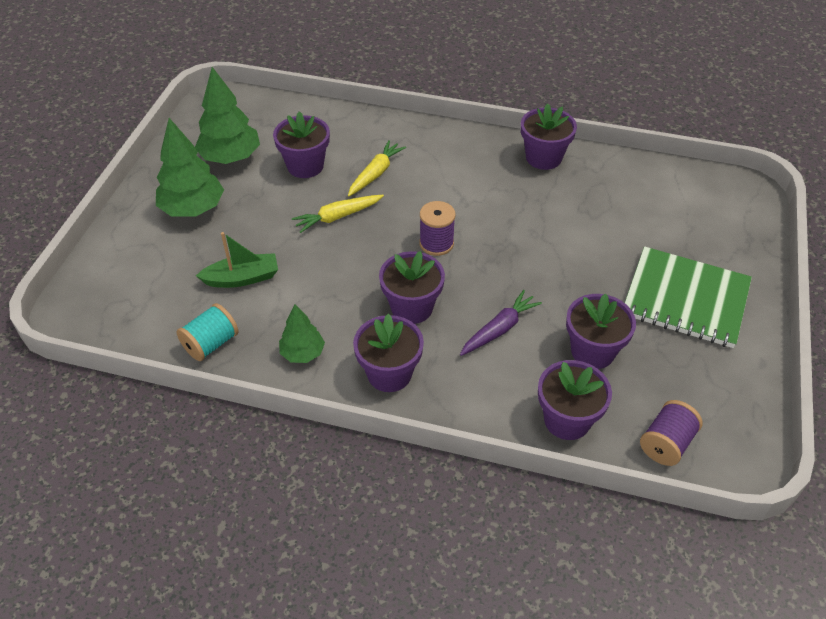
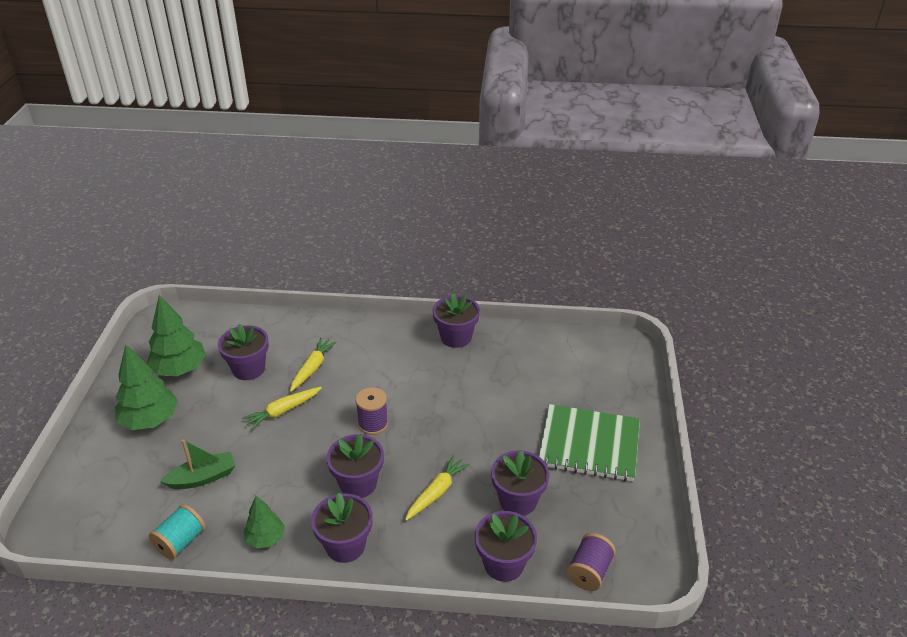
camera: 10 degrees left, 10 degrees down
purple carrot [460,290,542,356] -> yellow carrot [405,455,470,521]

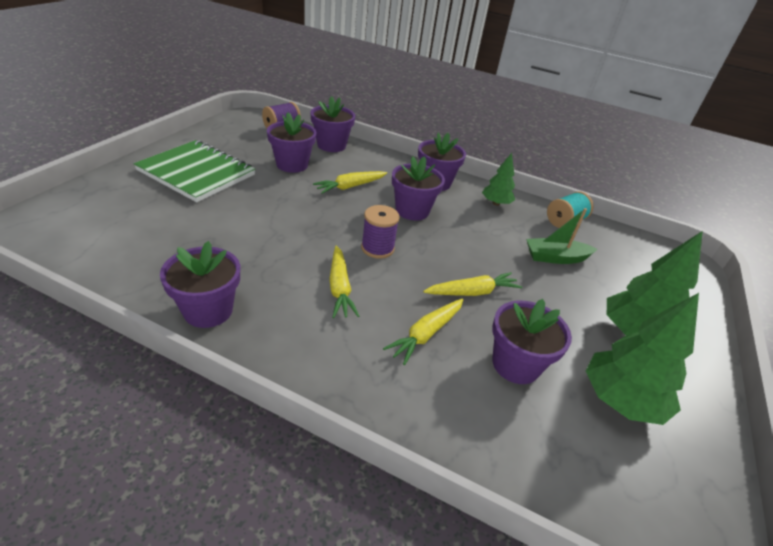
camera: 165 degrees left, 0 degrees up
none -> yellow carrot [329,246,359,318]

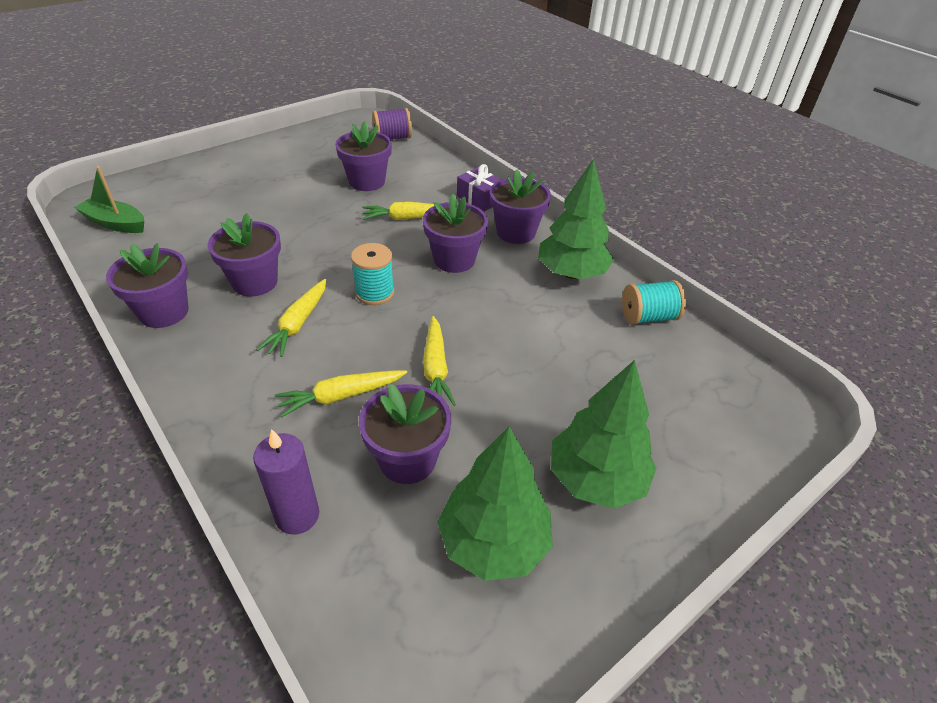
camera: 30 degrees right, 5 degrees up
green notebook [134,140,255,202] -> none
purple flower pot [310,96,355,152] -> purple flower pot moved to [208,213,281,296]
purple spool [361,205,400,259] -> turquoise spool [351,243,394,305]
yellow carrot [423,272,522,296] -> yellow carrot turned 75 degrees clockwise [423,316,456,406]
green tree [482,153,515,206] -> green tree [538,159,614,279], size x1.70
green boat [526,208,597,264] -> green boat moved to [74,166,144,233]
none -> purple candle [253,429,319,535]
none -> purple gift [457,164,501,211]

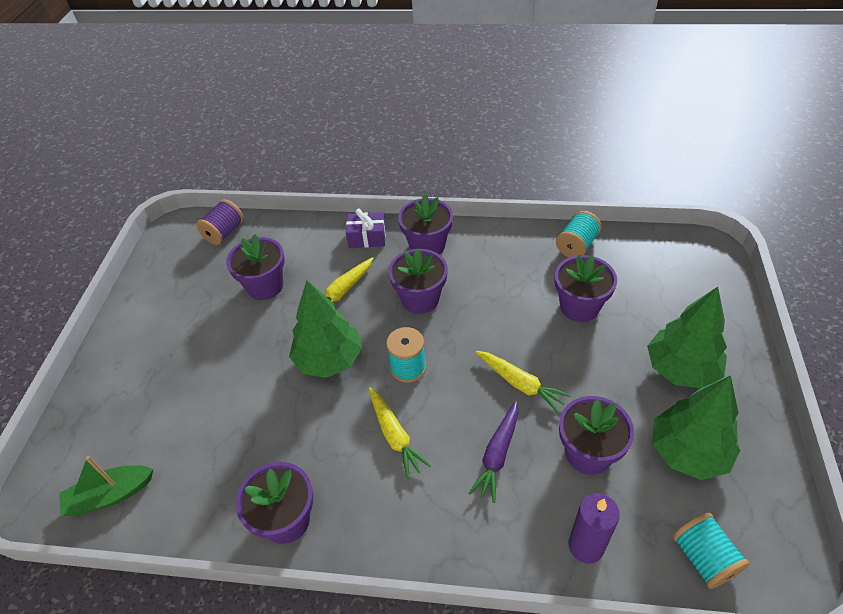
camera: 40 degrees left, 5 degrees up
purple flower pot [208,213,281,296] -> purple flower pot moved to [555,255,617,322]
yellow carrot [275,370,407,418] -> purple carrot [468,401,518,503]
green tree [538,159,614,279] -> green tree moved to [289,280,362,378]
none -> turquoise spool [673,513,750,589]

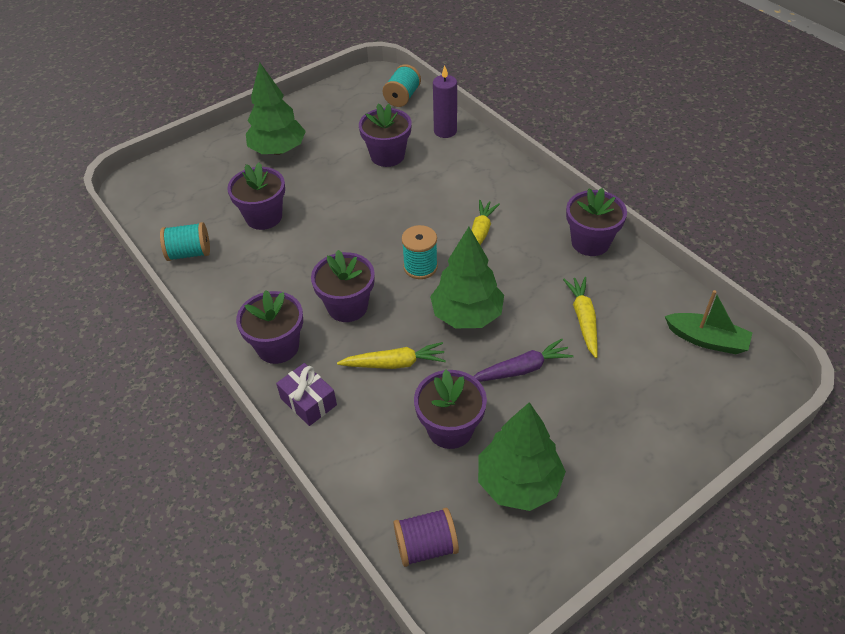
camera: 135 degrees left, 0 degrees up
purple carrot [468,401,518,503] -> purple carrot moved to [473,338,574,382]
yellow carrot [475,351,571,413] -> yellow carrot moved to [563,277,598,358]
green tree [652,375,740,480] -> green tree moved to [478,402,566,511]

